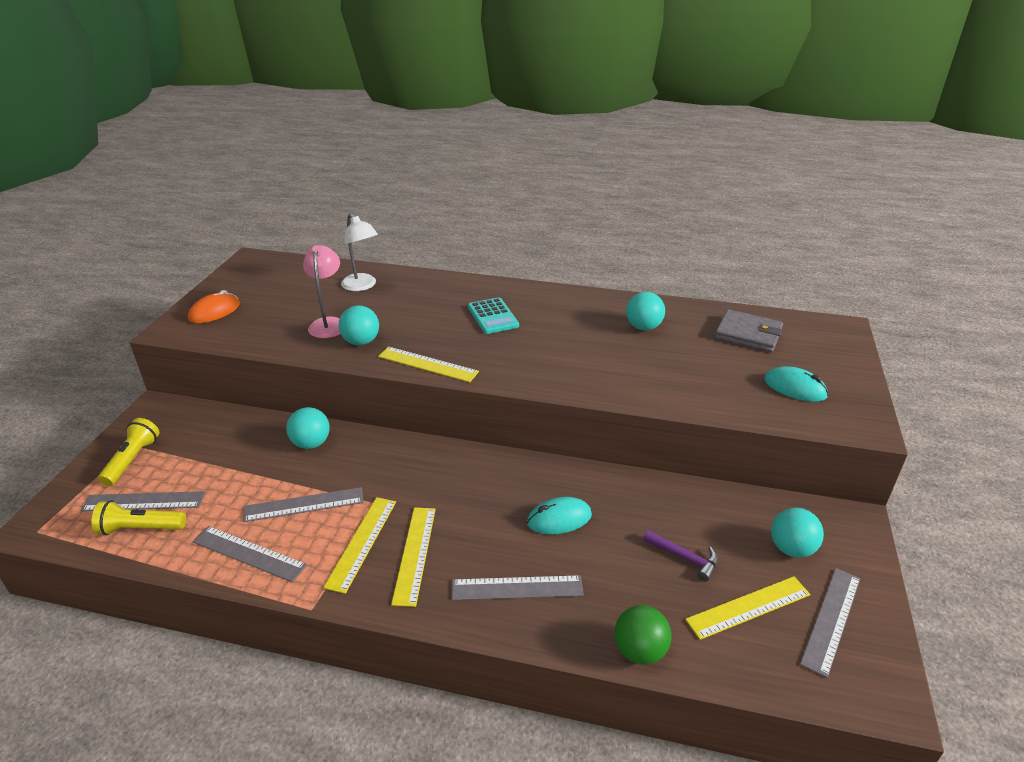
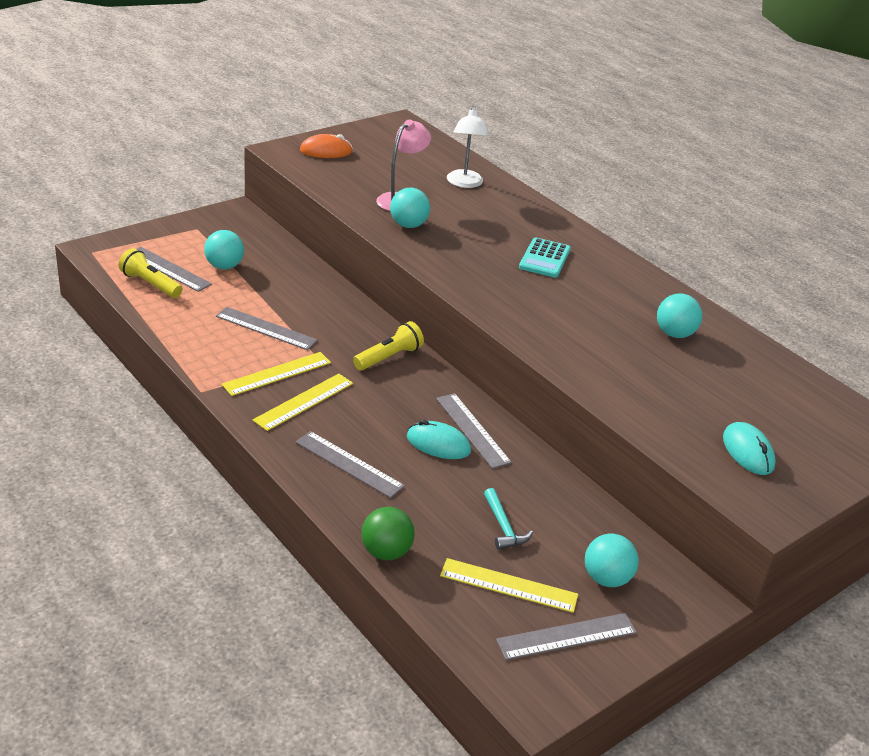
camera: 35 degrees right, 0 degrees up
yellow flashlight [98,418,159,486] -> yellow flashlight moved to [353,321,424,370]
grey ruler [193,526,307,582] -> grey ruler moved to [436,393,512,469]
turquoise ball [286,407,330,449] -> turquoise ball moved to [204,230,244,269]
yellow ruler [378,347,479,382] -> none
purple hammer [643,530,718,582] -> turquoise hammer [484,488,533,550]
grey wallet [715,309,783,352] -> none

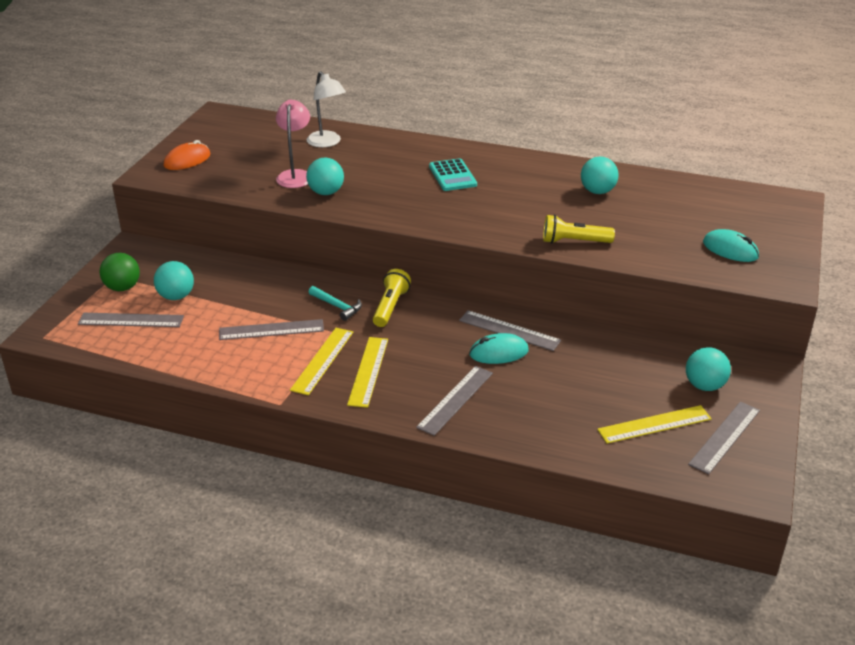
camera: 30 degrees left, 0 degrees up
yellow flashlight [119,248,183,298] -> yellow flashlight moved to [543,215,615,243]
grey ruler [295,431,405,498] -> grey ruler turned 60 degrees counterclockwise [416,366,493,436]
green ball [362,507,415,560] -> green ball moved to [100,253,140,291]
turquoise hammer [484,488,533,550] -> turquoise hammer moved to [309,286,362,321]

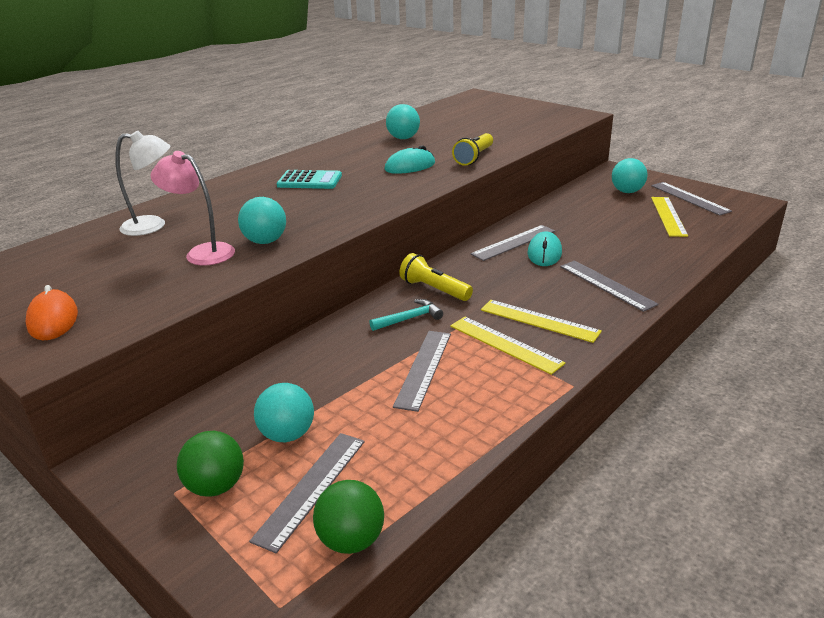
camera: 65 degrees left, 5 degrees down
turquoise mouse [703,229,759,262] -> turquoise mouse moved to [385,145,435,174]
none -> green ball [313,480,384,554]

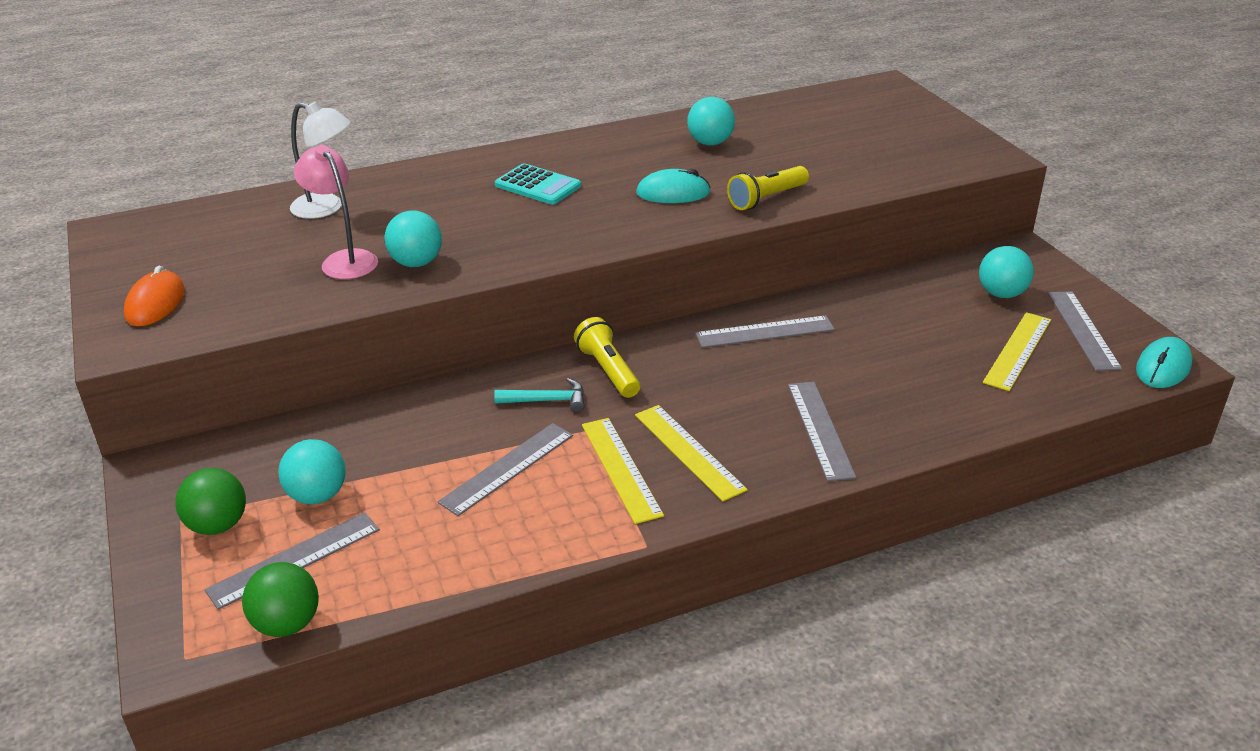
camera: 25 degrees right, 5 degrees up
turquoise mouse [528,232,562,266] -> turquoise mouse moved to [1136,337,1193,388]

